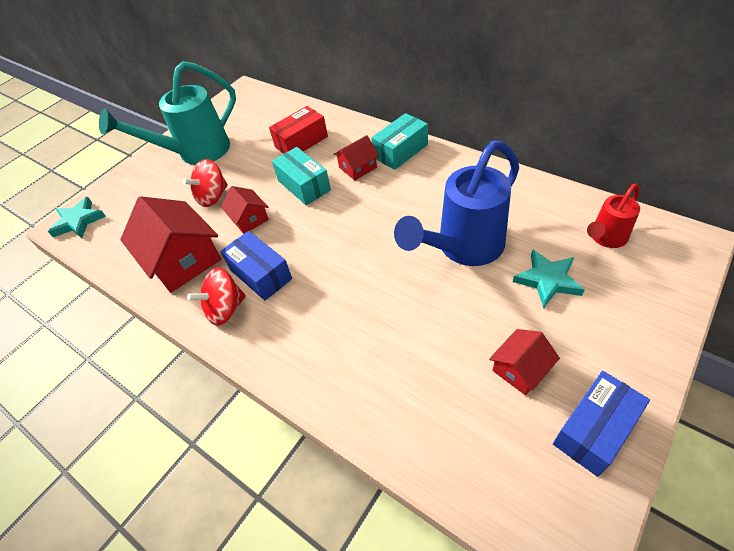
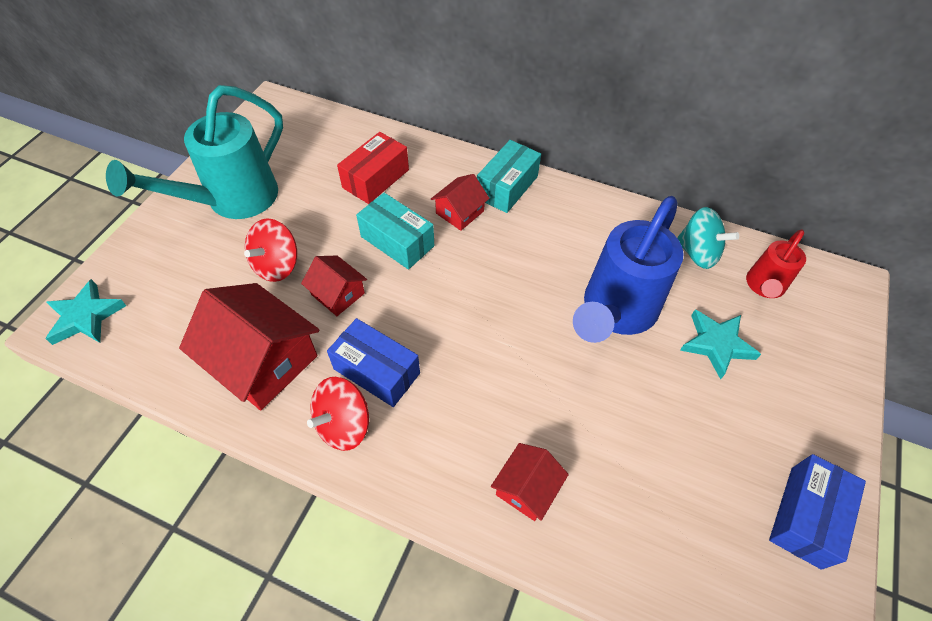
camera: 20 degrees left, 5 degrees up
red house [489,329,560,395] -> red house moved to [491,443,569,521]
none -> turquoise spinning top [677,207,739,269]

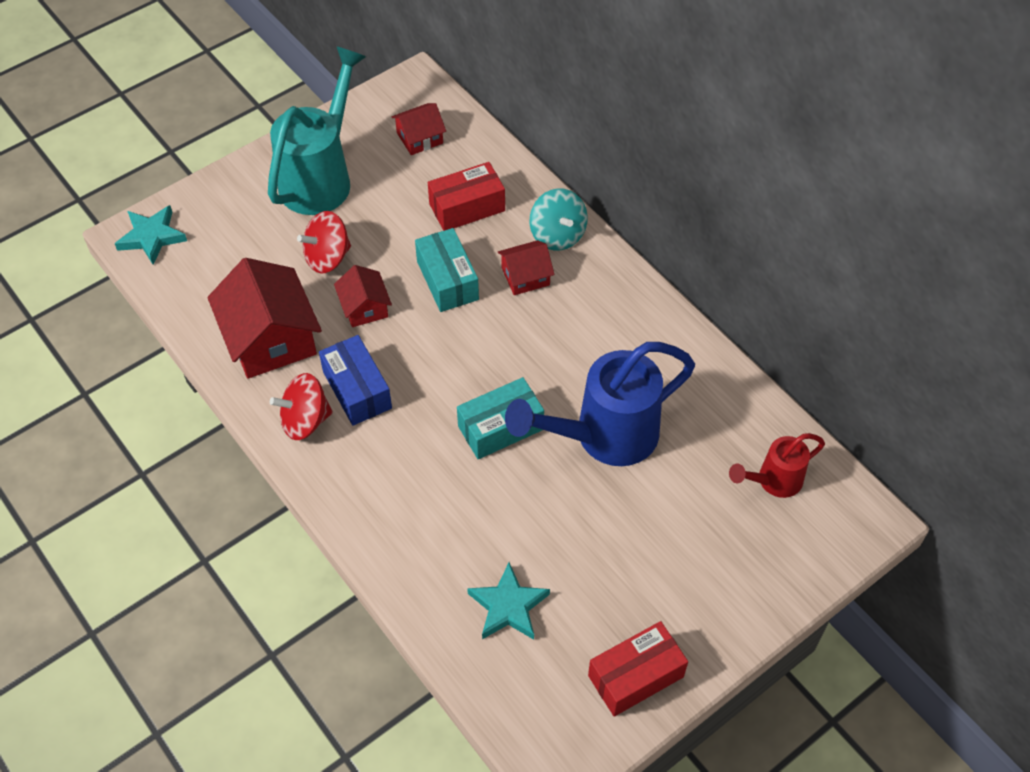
camera: 30 degrees right, 0 degrees up
turquoise watering can [106,85,283,219] -> turquoise watering can turned 135 degrees clockwise [268,46,366,215]
turquoise box [477,140,541,213] -> turquoise box moved to [457,377,544,459]
red house [491,443,569,521] -> red house moved to [392,103,446,155]
turquoise spinning top [677,207,739,269] -> turquoise spinning top moved to [529,188,588,250]
turquoise star [680,310,761,379] -> turquoise star moved to [467,562,550,640]
blue box [769,454,866,570] -> red box [588,621,688,717]

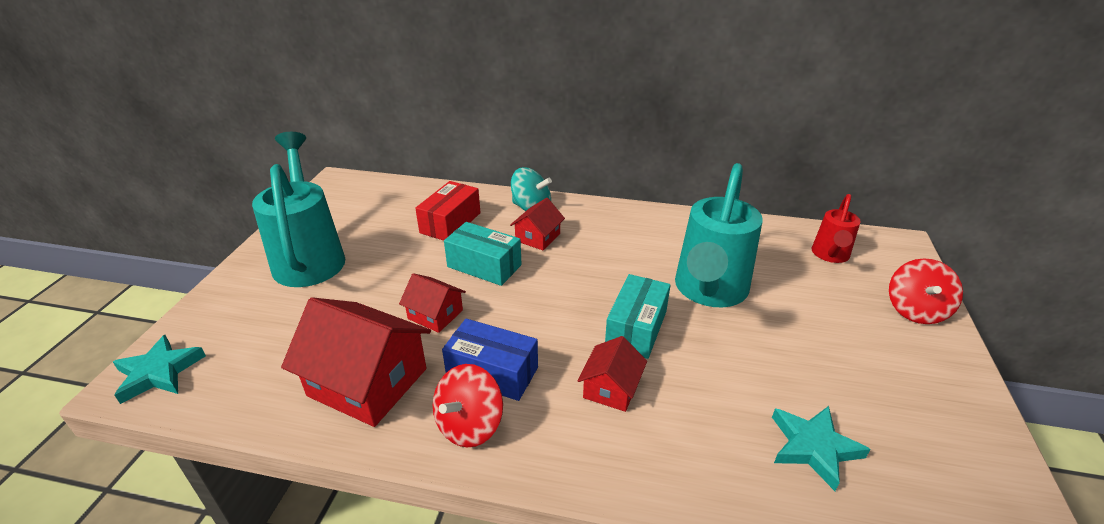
camera: 40 degrees left, 20 degrees down
red spinning top [297,211,351,273] -> red spinning top moved to [889,258,963,324]
red house [392,103,446,155] -> red house moved to [578,336,647,412]
blue watering can [505,342,695,466] -> turquoise watering can [675,163,763,307]
red box [588,621,688,717] -> none

